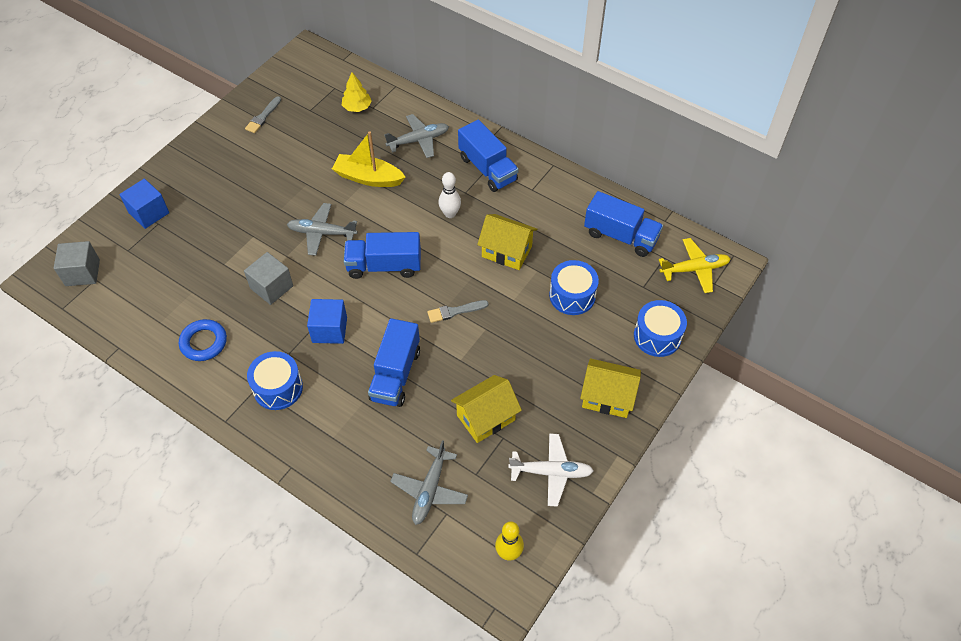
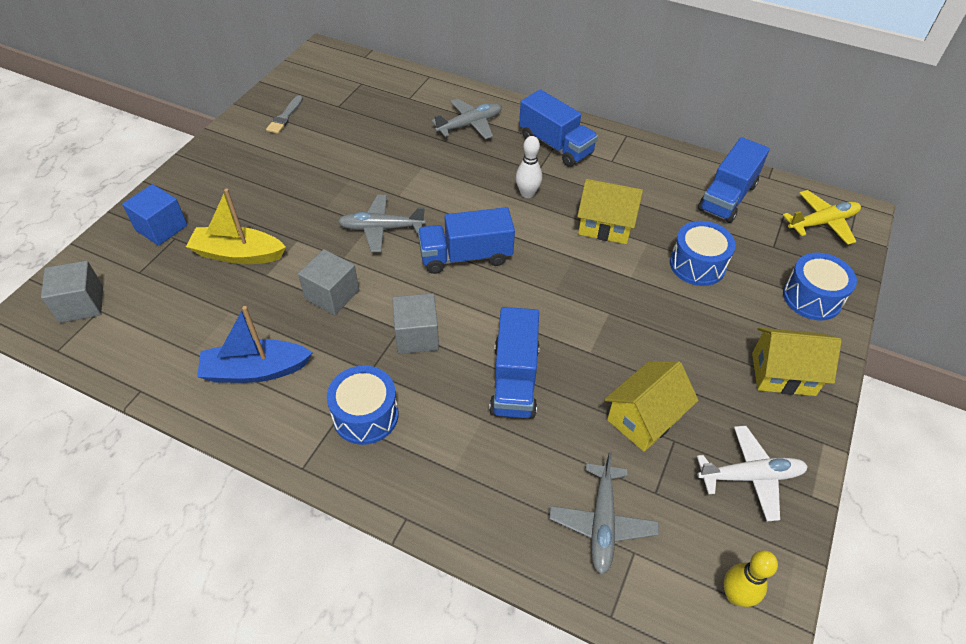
camera: 10 degrees left, 5 degrees down
blue ring [179,319,227,361] -> blue boat [197,306,313,383]
blue cube [307,299,347,344] -> grey cube [392,293,439,354]
yellow boat [332,131,405,187] -> yellow boat moved to [186,189,286,264]
yellow tree [342,72,372,112] -> none
grey brush [427,300,489,323] -> none
blue truck [584,191,663,257] -> blue truck turned 105 degrees clockwise [698,137,770,223]

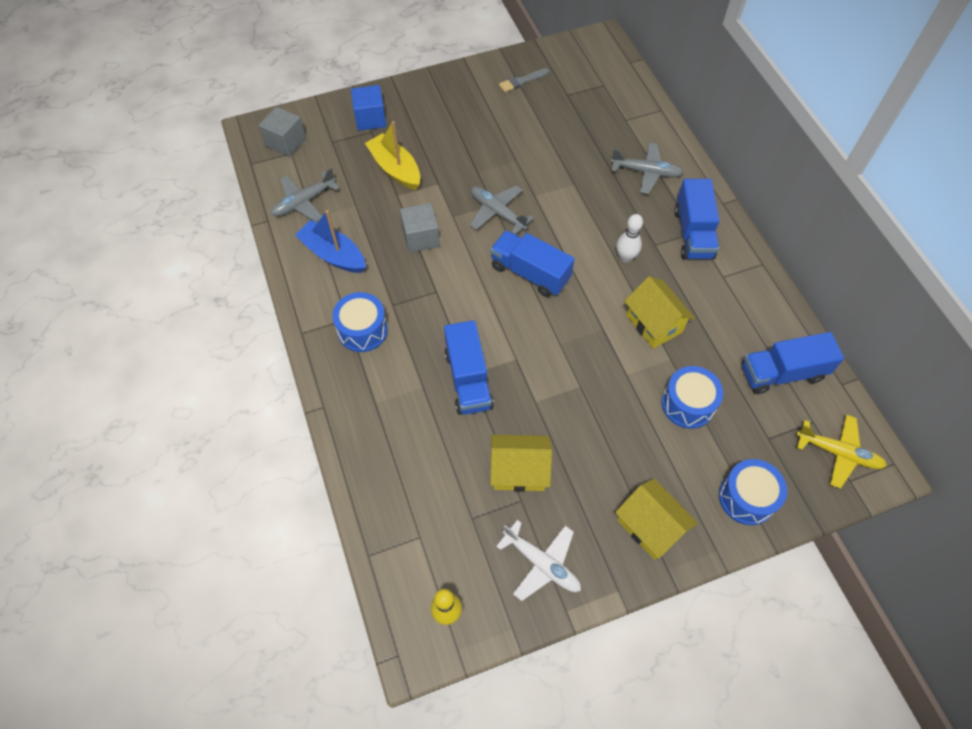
camera: 45 degrees right, 10 degrees up
grey cube [392,293,439,354] -> none
blue truck [489,307,540,419] -> blue truck turned 60 degrees counterclockwise [444,320,494,415]
grey plane [549,452,659,575] -> grey plane moved to [271,168,340,222]

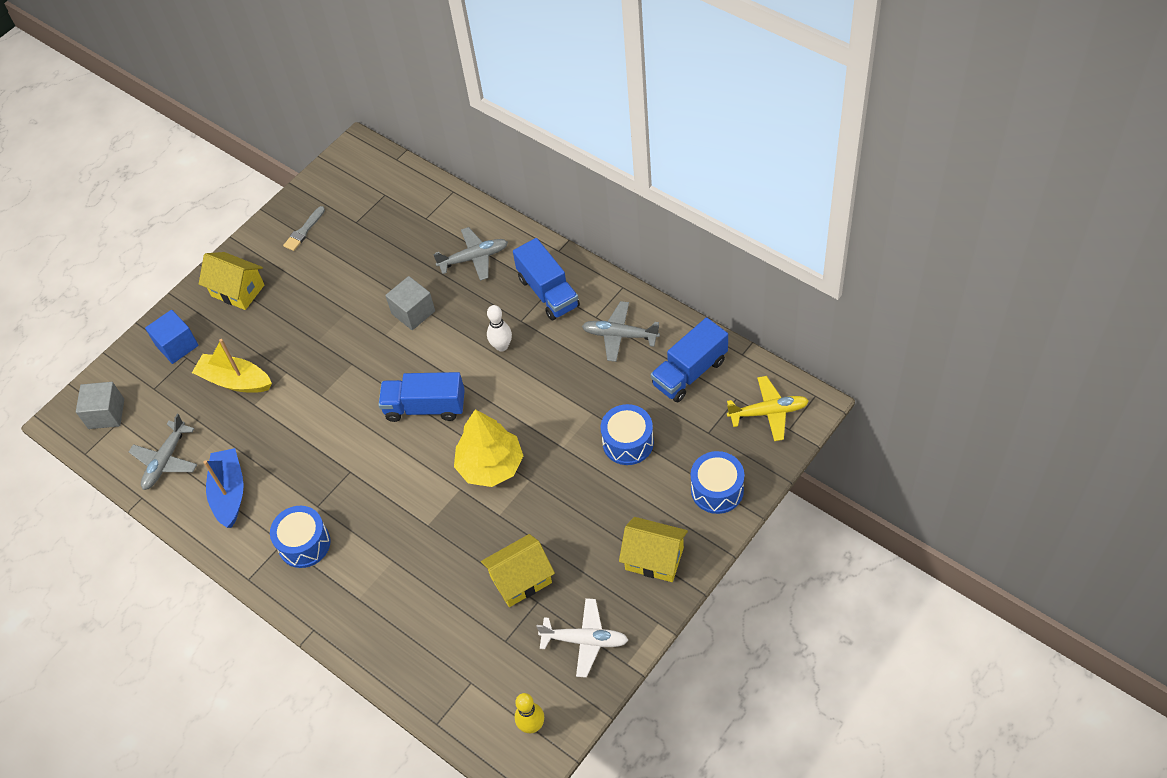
camera: 25 degrees left, 5 degrees down
blue boat [295,210,366,273] -> blue boat turned 75 degrees clockwise [203,448,244,528]
grey cube [400,203,440,253] -> grey cube moved to [385,276,435,330]
blue truck [444,320,494,415] -> none
grey plane [470,185,534,234] -> grey plane moved to [582,301,660,362]
yellow house [624,276,695,349] -> yellow house moved to [199,252,264,310]
none -> yellow tree [454,409,523,487]

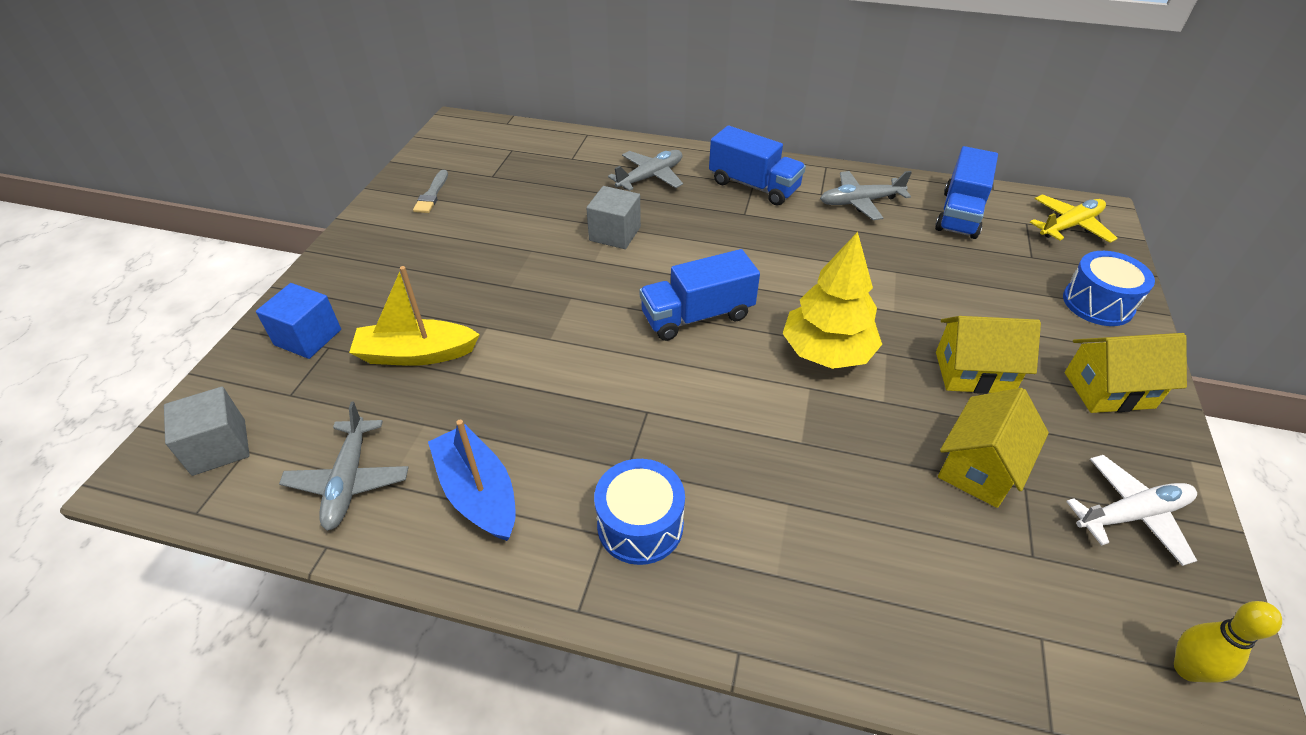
camera: 30 degrees left, 10 degrees down
yellow house [199,252,264,310] -> yellow house moved to [936,316,1041,394]
white bowling pin [487,305,512,352] -> none
blue drum [601,404,654,465] -> none

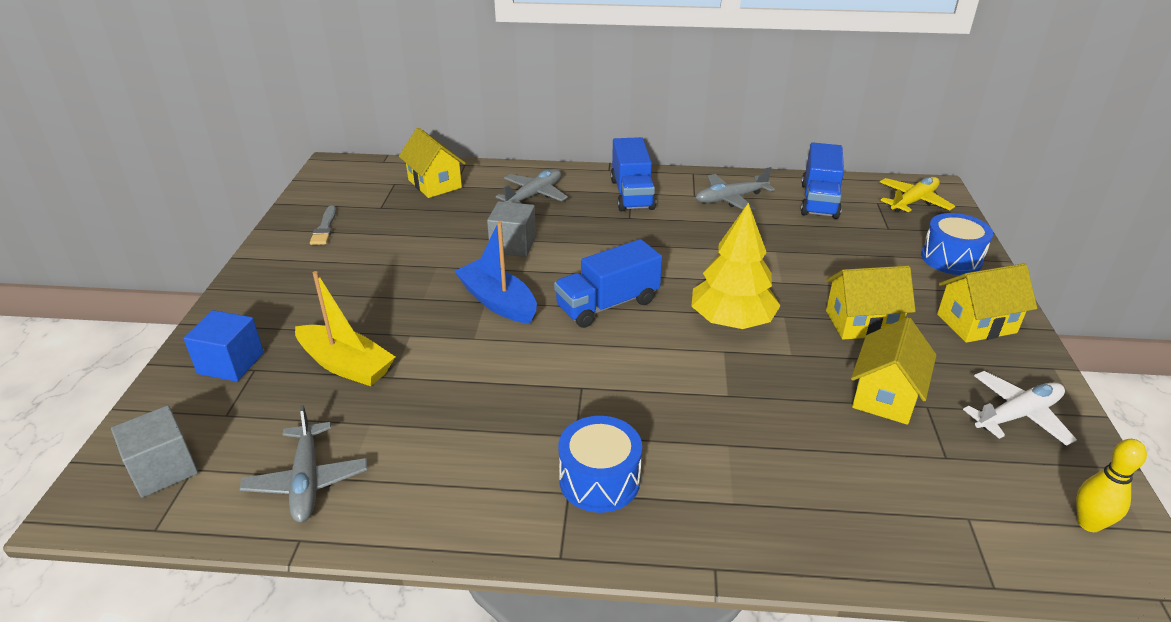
camera: 10 degrees left, 10 degrees down
yellow boat [349,266,480,366] -> yellow boat turned 135 degrees counterclockwise [295,271,395,386]
blue boat [428,420,516,541] -> blue boat moved to [455,221,537,324]
blue truck [709,126,806,206] -> blue truck turned 60 degrees clockwise [611,137,656,211]
none -> yellow house [399,128,466,198]

